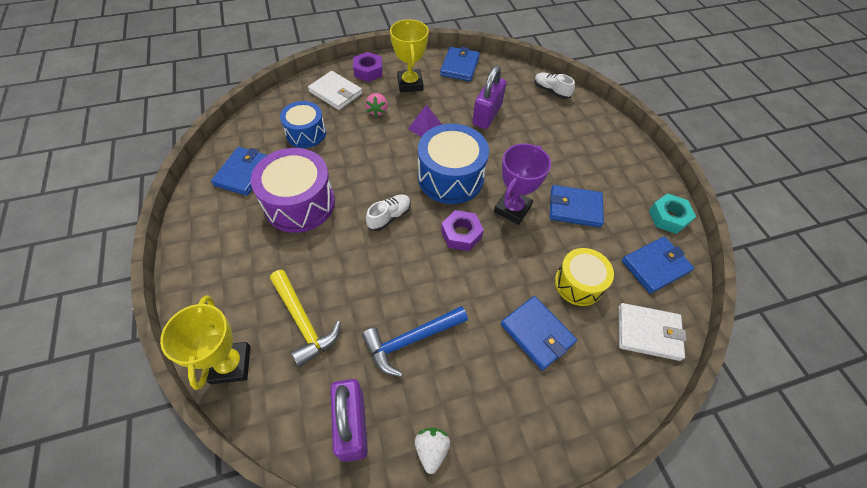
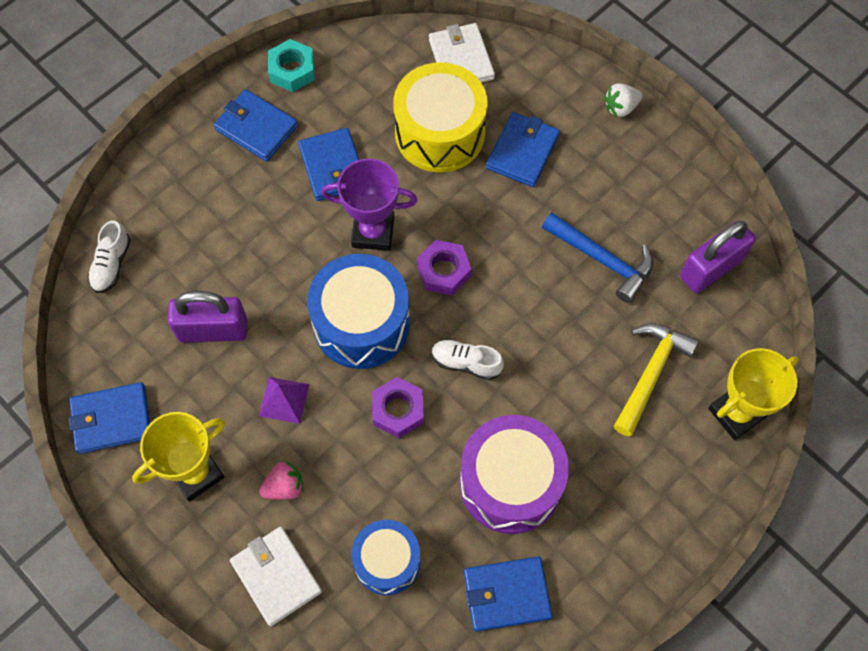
camera: 115 degrees left, 10 degrees up
white wallet [308,71,362,110] -> white wallet turned 45 degrees counterclockwise [230,527,322,626]
purple nut [353,52,383,82] -> purple nut moved to [372,377,424,438]
white strawberry [415,428,450,474] -> white strawberry moved to [604,83,643,118]
yellow drum [555,248,614,306] -> yellow drum [393,62,488,172], size x1.58
blue wallet [622,236,694,294] -> blue wallet moved to [214,89,298,162]

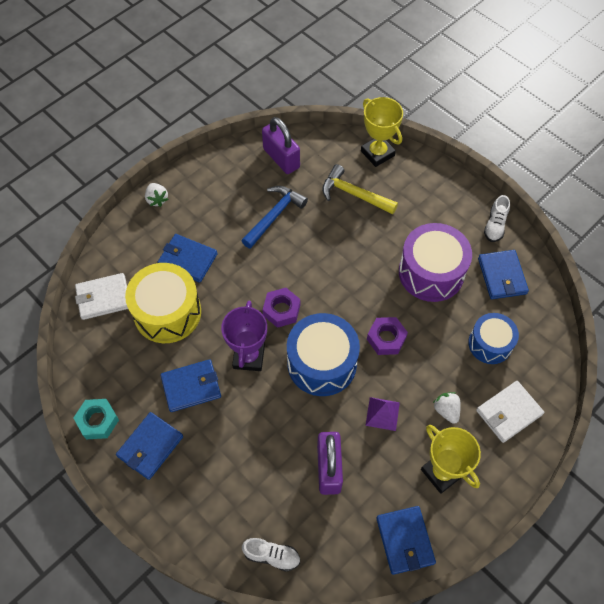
camera: 90 degrees left, 5 degrees down
pink strawberry [259,461,304,500] -> white strawberry [433,392,461,424]
white shoe [432,339,504,380] -> white shoe moved to [484,195,510,242]

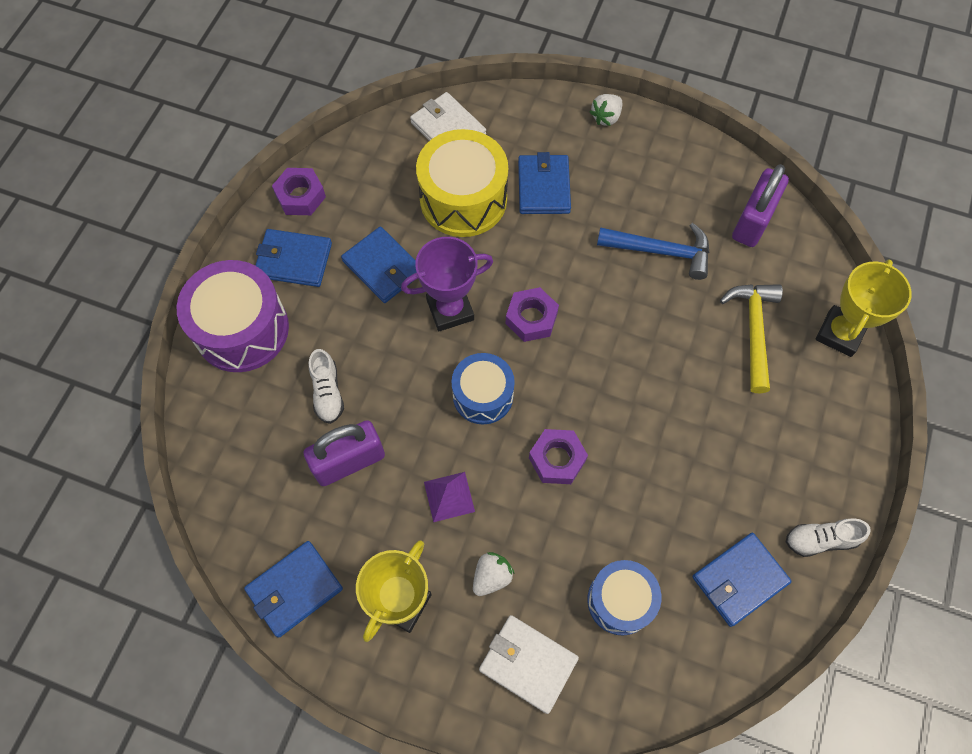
camera: 65 degrees right, 5 degrees up
turquoise nut [73,399,119,440] -> purple nut [272,168,326,215]
white shoe [242,538,300,572] -> white shoe moved to [309,349,344,424]
blue drum [287,313,360,396] -> blue drum [451,353,515,424], size x0.63
purple drum [399,223,472,302] -> purple drum moved to [177,260,289,372]

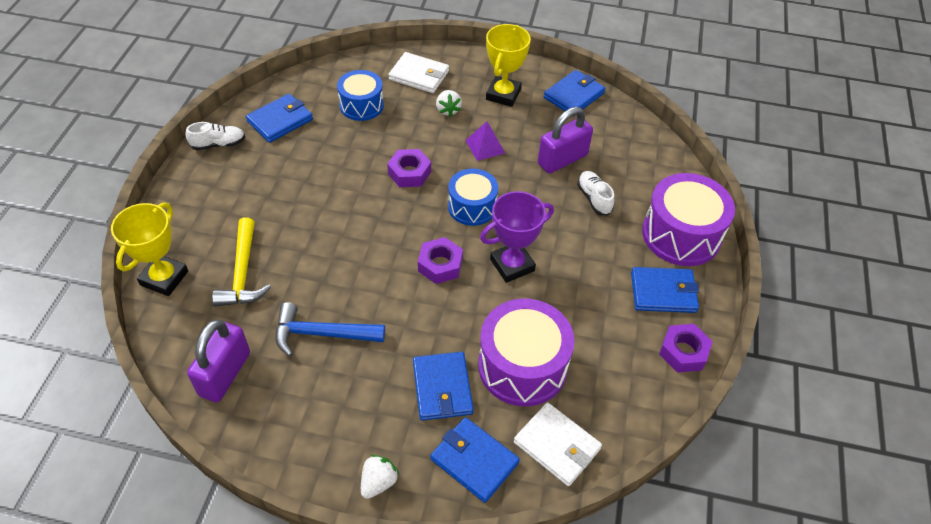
camera: 170 degrees right, 15 degrees down
blue wallet [341,227,417,303] -> blue wallet moved to [430,417,520,503]
yellow drum [416,129,508,237] -> purple drum [478,299,574,406]
white strawberry [473,552,514,596] -> white strawberry turned 45 degrees counterclockwise [436,90,462,117]

